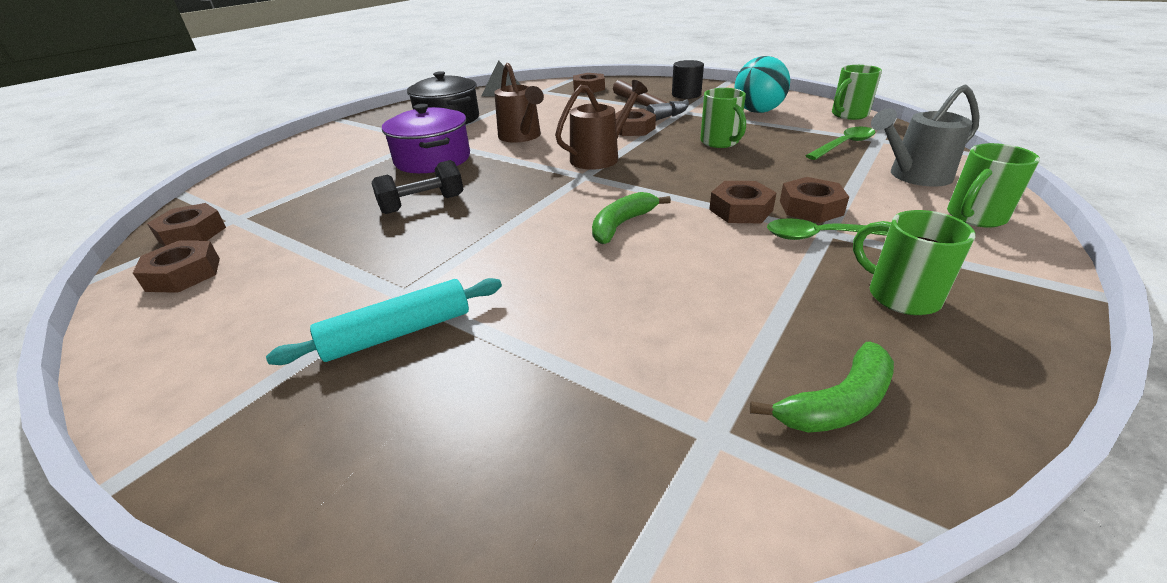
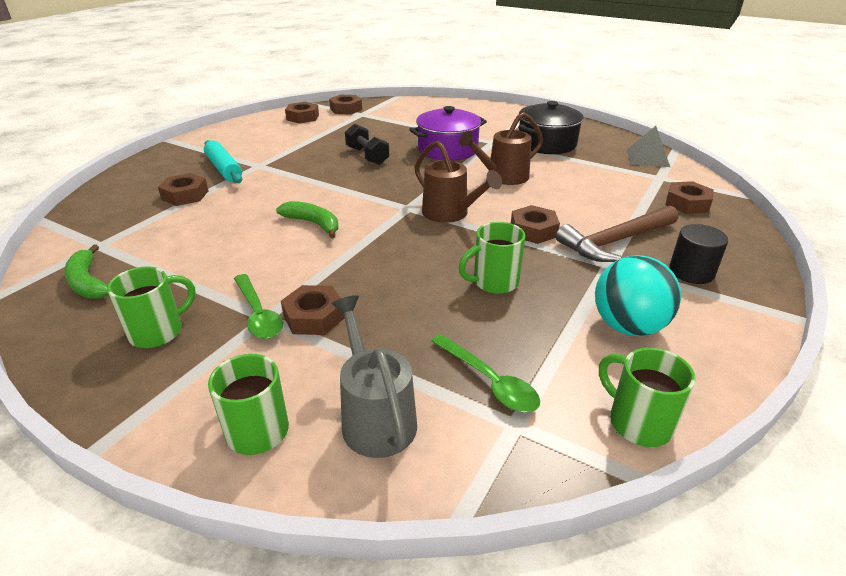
camera: 85 degrees right, 0 degrees up
brown nut [709,181,777,223] -> brown nut moved to [158,173,209,206]
green spoon [767,218,888,240] -> green spoon turned 150 degrees clockwise [234,274,283,339]

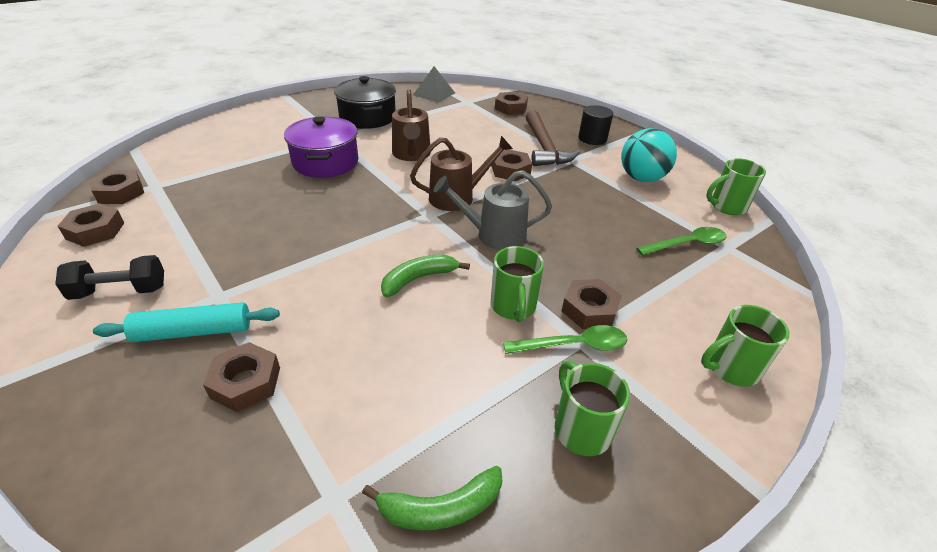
camera: 70 degrees left, 5 degrees up
grey watering can [332,295,417,458] -> grey watering can moved to [434,170,552,250]
black dumbbell [345,123,389,165] -> black dumbbell moved to [55,255,164,300]
green mug [458,222,525,294] -> green mug moved to [491,246,544,322]

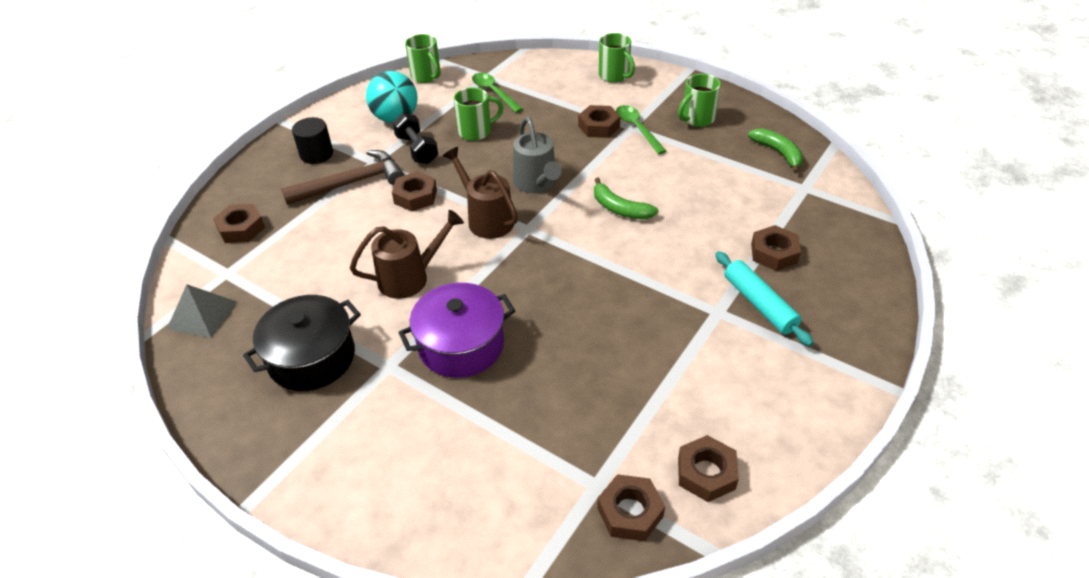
camera: 105 degrees left, 5 degrees up
black dumbbell [55,255,164,300] -> black dumbbell moved to [392,113,438,164]
green mug [491,246,544,322] -> green mug moved to [454,87,504,141]

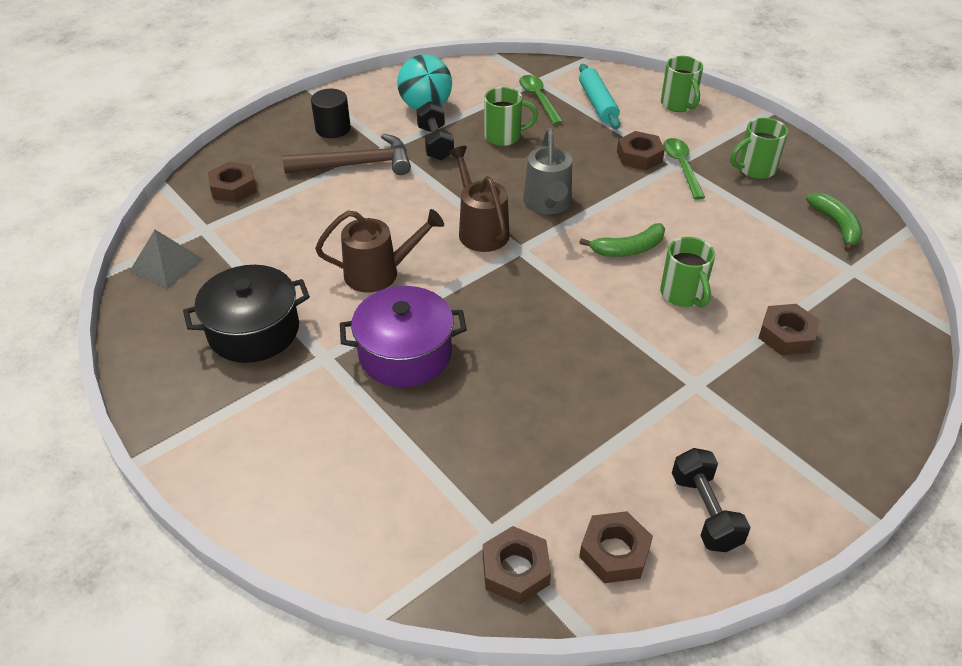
camera: 15 degrees right, 0 degrees up
brown nut [392,171,437,212] -> none
green mug [405,34,441,83] -> green mug moved to [660,237,715,308]
green banana [594,177,659,220] -> green banana turned 75 degrees counterclockwise [579,223,665,257]
turquoise rolling pin [715,251,813,346] -> turquoise rolling pin moved to [579,64,620,129]
none -> black dumbbell [672,448,751,552]

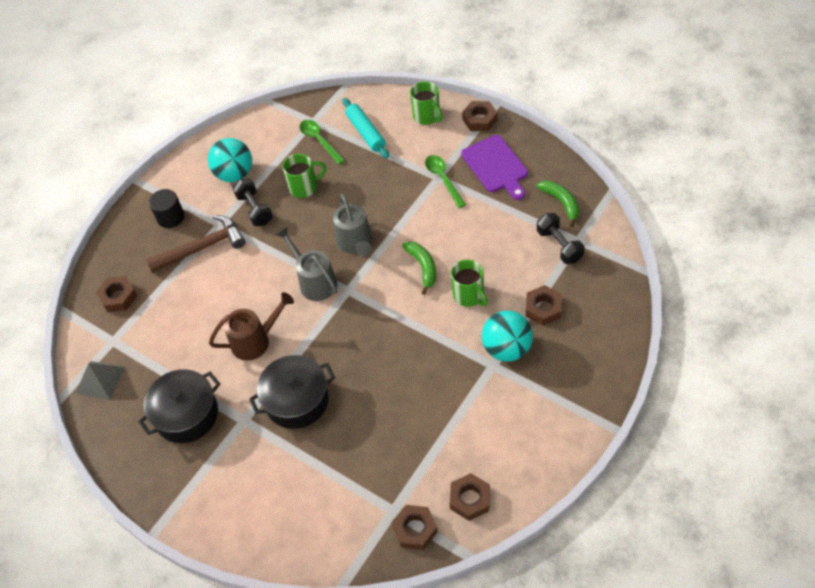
camera: 10 degrees left, 10 degrees up
purple pot [340,286,467,387] -> black pot [249,355,335,429]
brown watering can [448,146,510,252] -> grey watering can [275,227,337,301]
green banana [579,223,665,257] -> green banana turned 75 degrees counterclockwise [402,241,436,295]
brown nut [617,131,665,171] -> brown nut moved to [462,101,498,131]
black dumbbell [672,448,751,552] -> black dumbbell moved to [537,213,584,264]
green mug [731,118,788,179] -> purple cutting board [461,135,528,200]
none -> turquoise ball [482,311,533,362]

